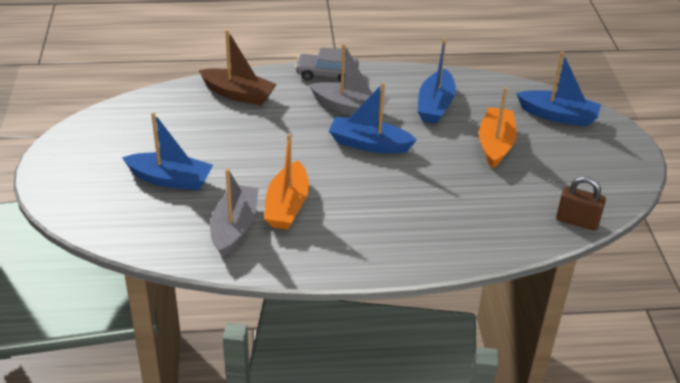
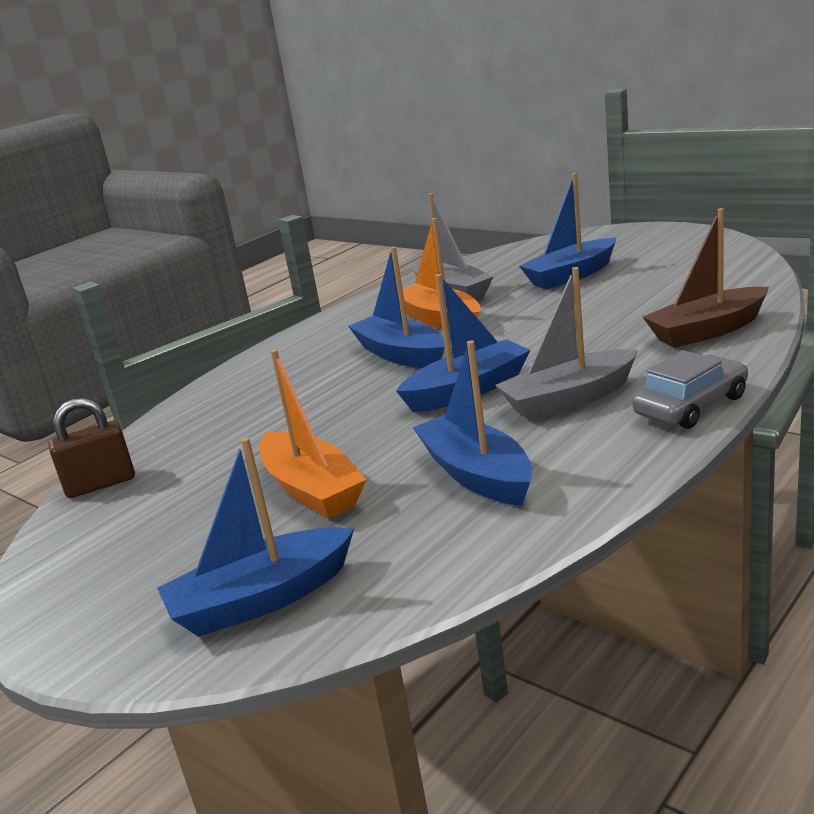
camera: 140 degrees right, 15 degrees down
none -> blue boat [348,247,445,368]

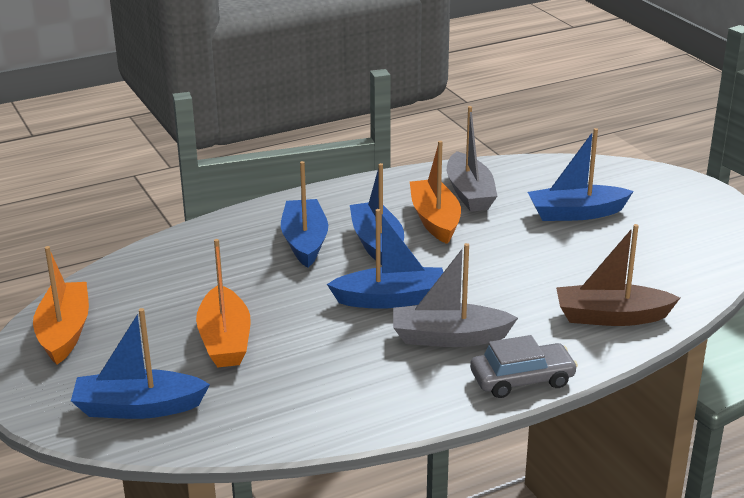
camera: 20 degrees right, 5 degrees up
brown padlock [49,398,135,498] -> none
blue boat [413,340,533,506] -> blue boat moved to [281,161,328,268]
none -> orange boat [33,246,89,365]

